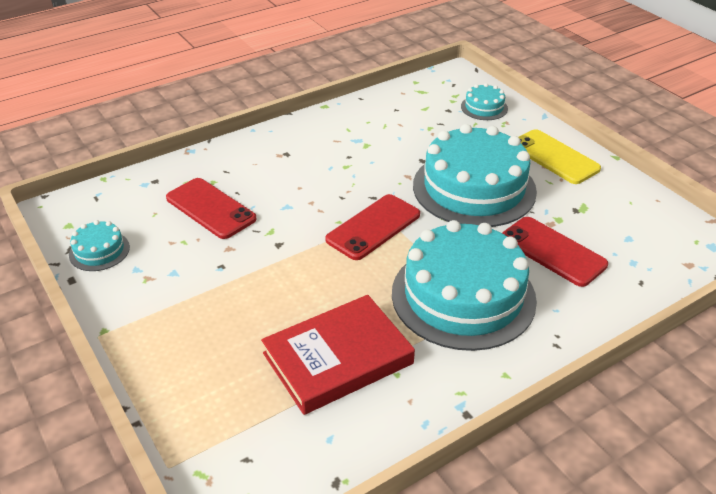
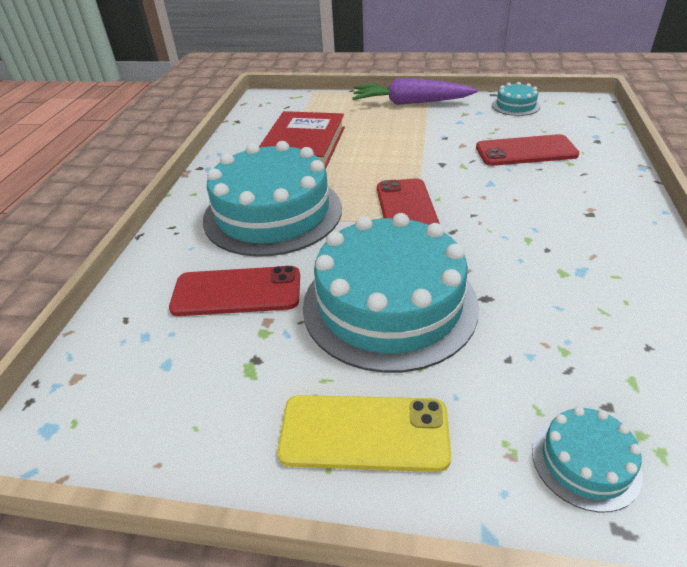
camera: 135 degrees right, 0 degrees up
none -> purple carrot [352,78,478,105]

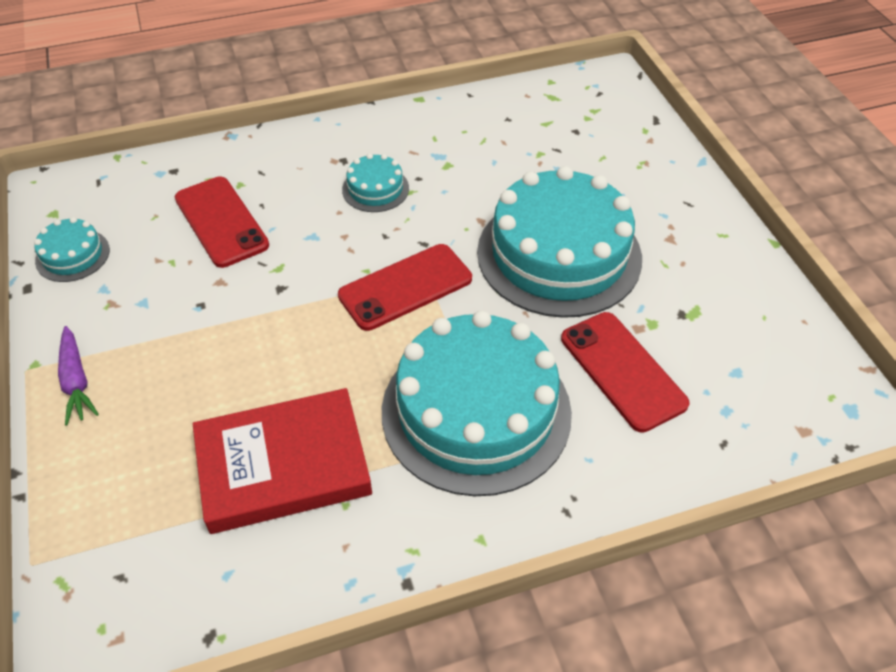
camera: 120 degrees left, 10 degrees up
yellow phone [277,395,451,472] -> none
purple carrot [352,78,478,105] -> purple carrot [58,326,99,426], size x0.57
turquoise cake [532,406,643,512] -> turquoise cake moved to [342,153,409,212]

